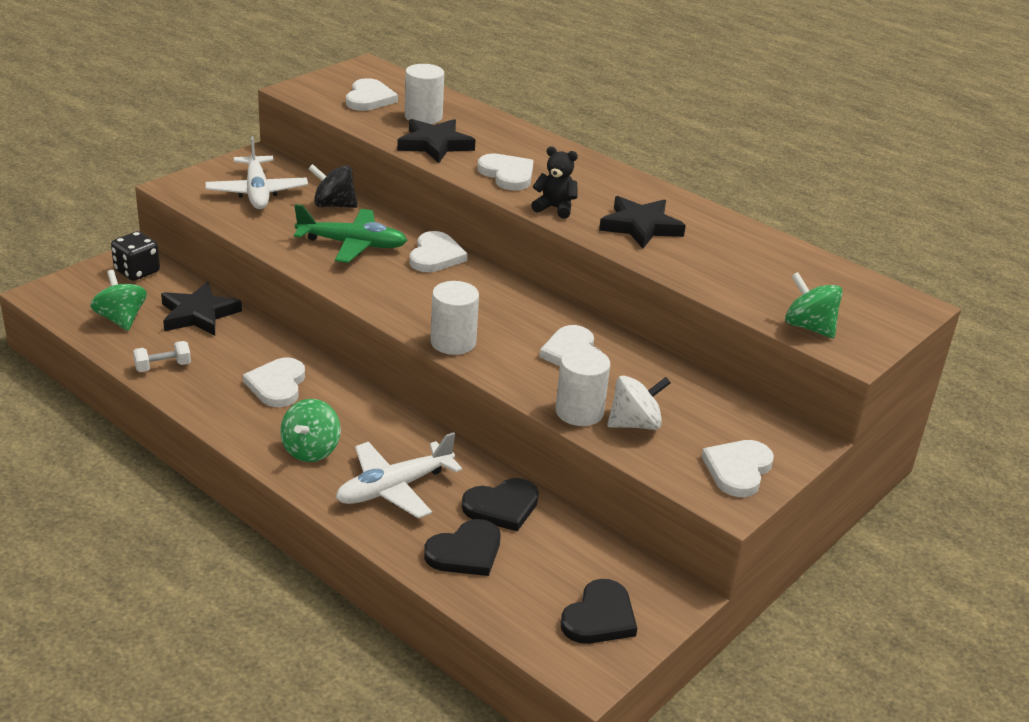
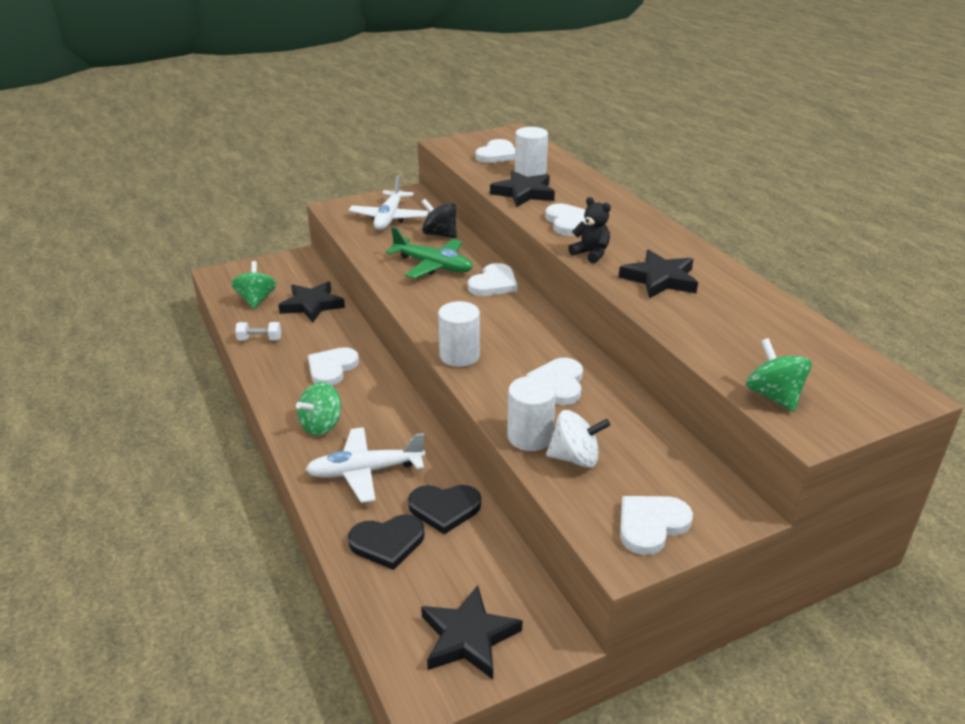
camera: 25 degrees right, 0 degrees up
black dice [111,231,160,281] -> none
black heart [561,579,637,644] -> black star [421,585,523,679]

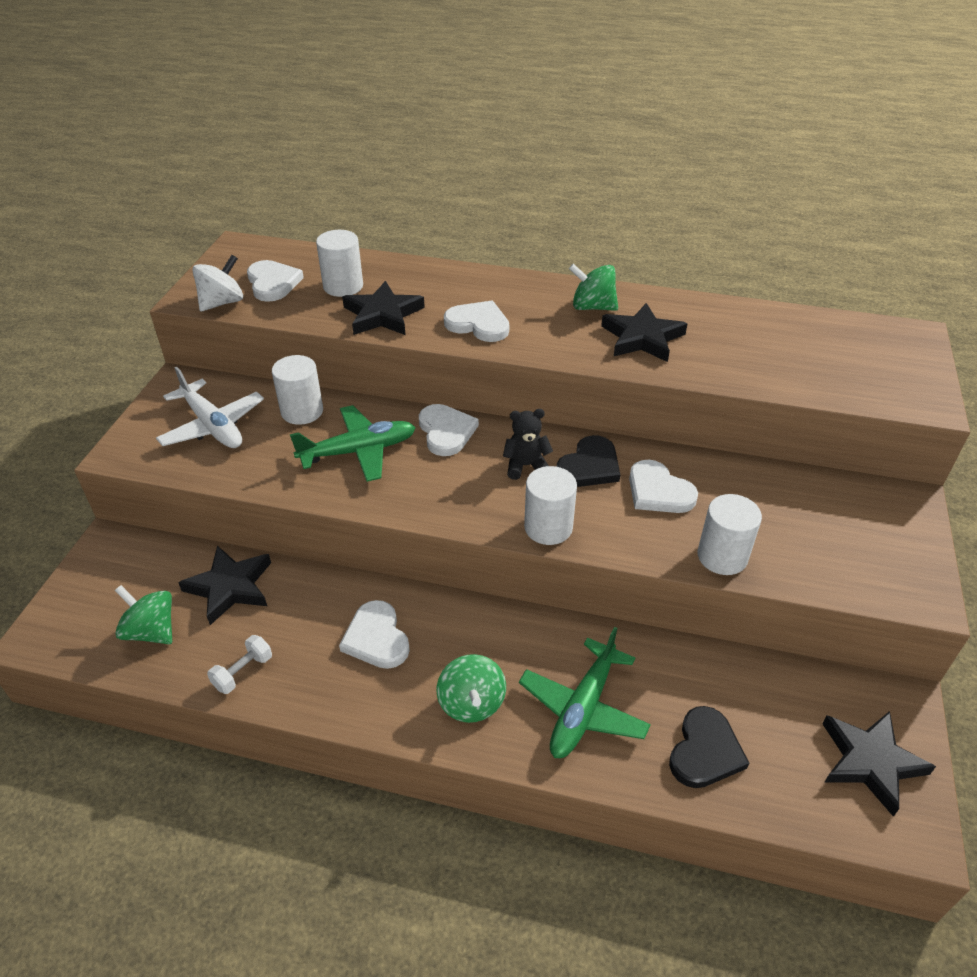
camera: 50 degrees left, 10 degrees up
white plane [305,427,425,503] -> green plane [519,627,651,758]
black heart [408,485,481,534] -> black heart moved to [557,435,620,487]
black spinning top [421,199,457,238] -> white cylinder [272,355,323,425]
white spinning top [546,410,610,468] -> white spinning top moved to [192,255,243,311]
black teddy bear [568,197,611,263] -> black teddy bear moved to [503,409,553,480]
white heart [620,496,693,555] -> none
green spinning top [746,338,812,412] -> green spinning top moved to [569,263,618,311]

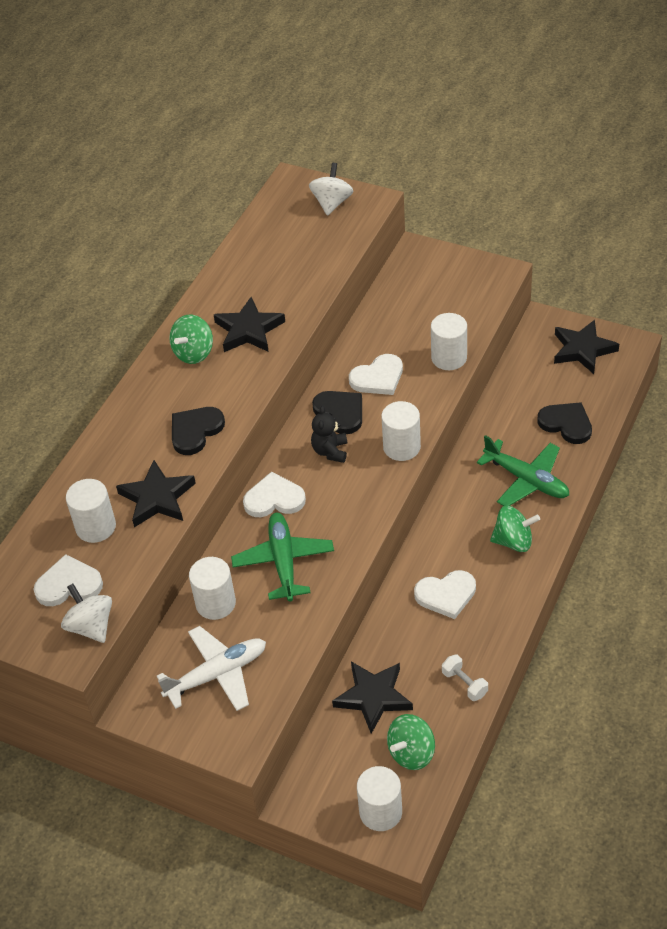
camera: 75 degrees left, 5 degrees up
white heart [444,301,509,342] -> black heart [172,407,225,455]
none -> white spinning top [309,163,354,216]
none -> white cylinder [357,766,402,831]

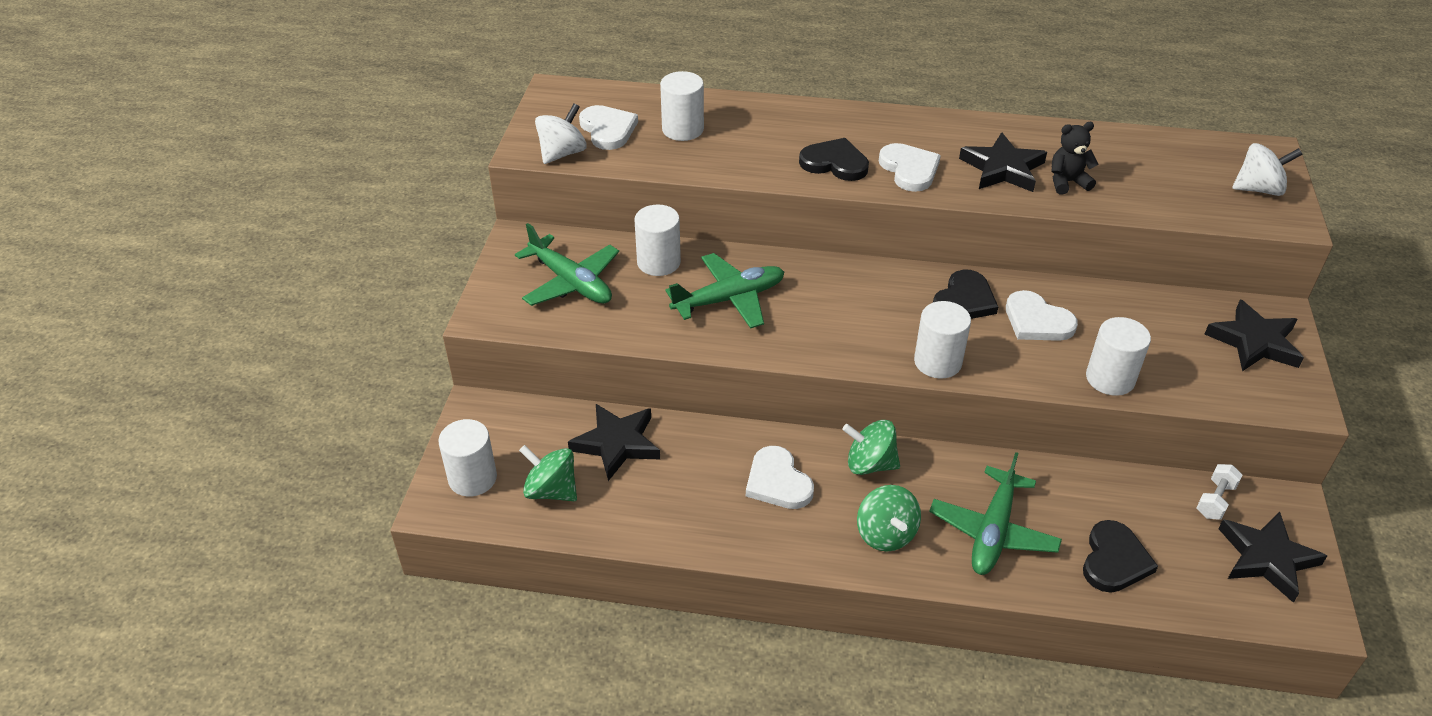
camera: 70 degrees right, 5 degrees down
black star [116,460,196,527] -> black star moved to [1205,299,1304,371]
white plane [157,626,266,711] -> green plane [515,223,619,306]
green spinning top [169,315,213,364] -> green spinning top moved to [842,420,900,475]
white heart [243,472,306,517] -> white heart moved to [879,143,941,192]
black teddy bear [311,406,347,463] -> black teddy bear moved to [1051,122,1099,195]
white dumbbell [442,654,488,701] -> white dumbbell moved to [1196,464,1243,520]

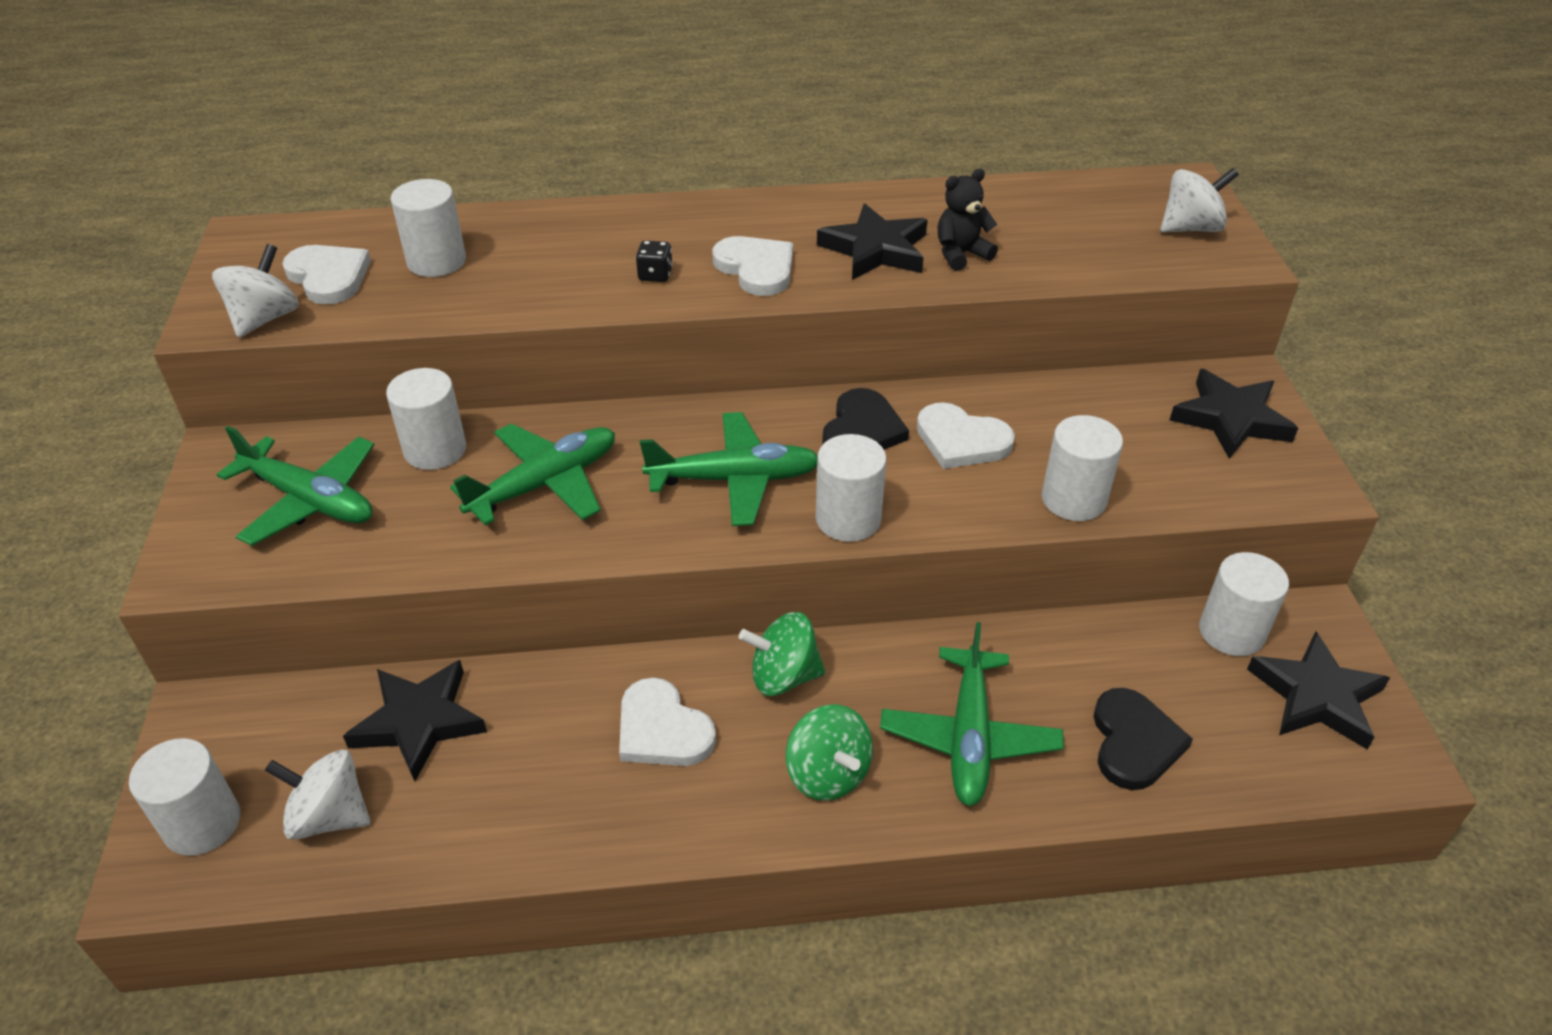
camera: 15 degrees left, 0 degrees up
green spinning top [519,445,577,501] -> white spinning top [265,750,370,840]
black heart [799,138,869,181] -> black dice [636,240,673,282]
white dumbbell [1196,464,1243,520] -> white cylinder [1199,552,1289,656]
none -> green plane [640,412,818,526]

